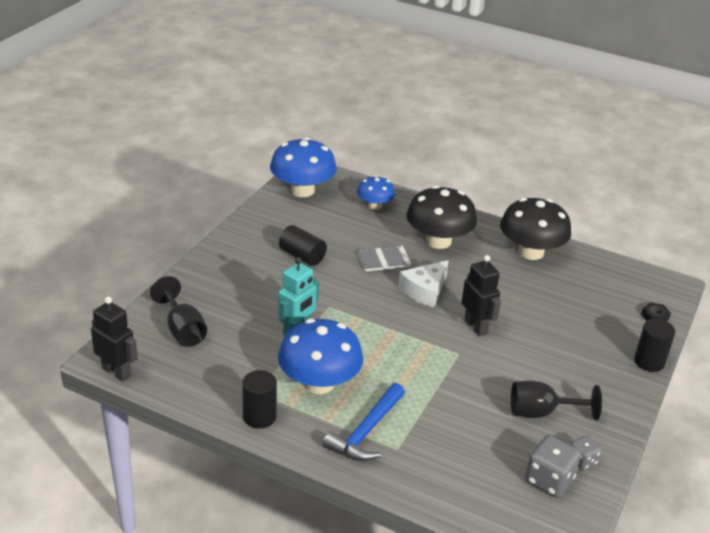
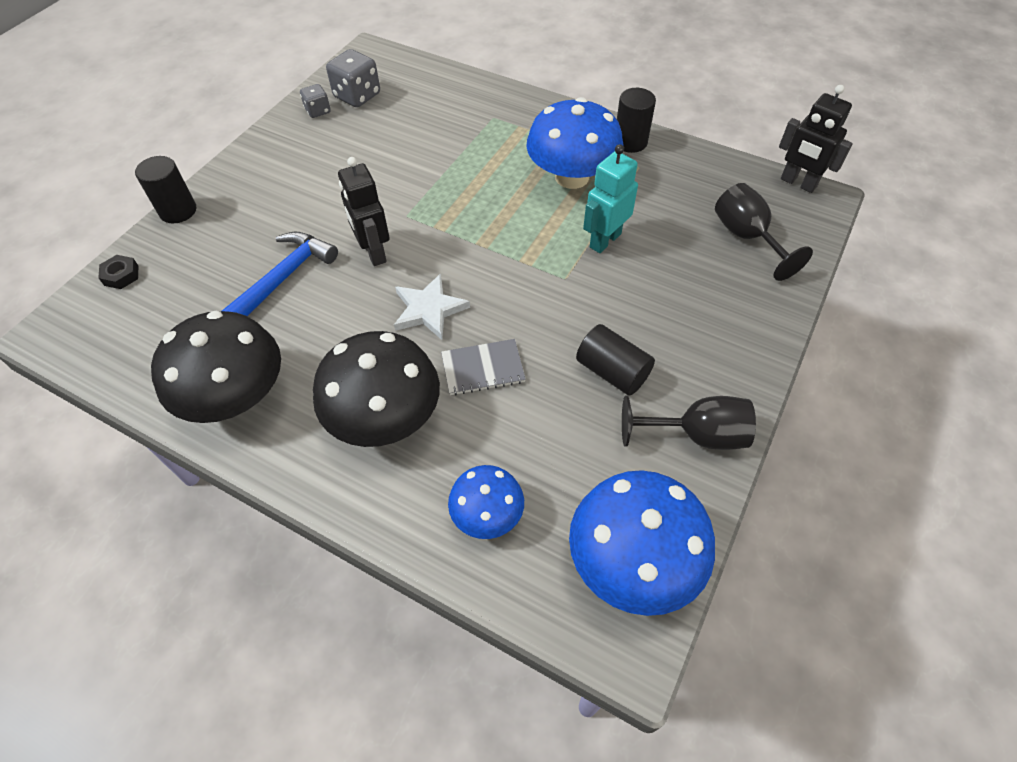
camera: 175 degrees left, 20 degrees up
blue hammer [323,383,405,461] -> blue hammer moved to [222,232,338,316]
white cheese [398,260,449,307] -> white star [394,273,470,340]
black goblet [511,381,602,421] -> black goblet moved to [622,395,756,450]

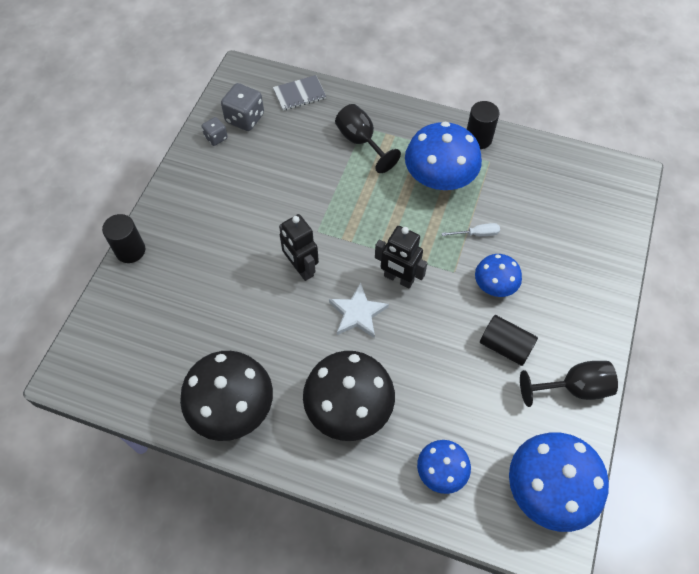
camera: 10 degrees left, 5 degrees up
black nut [98,255,138,289] -> none
blue hammer [222,232,338,316] -> none
grey notebook [441,339,526,396] -> grey notebook moved to [273,75,326,111]
turquoise robot [583,144,638,253] -> white screwdriver [442,223,500,236]
black goblet [715,183,813,281] -> black goblet moved to [335,104,401,173]
black robot [779,85,853,193] -> black robot moved to [375,226,427,289]
none -> blue mushroom [475,254,522,297]

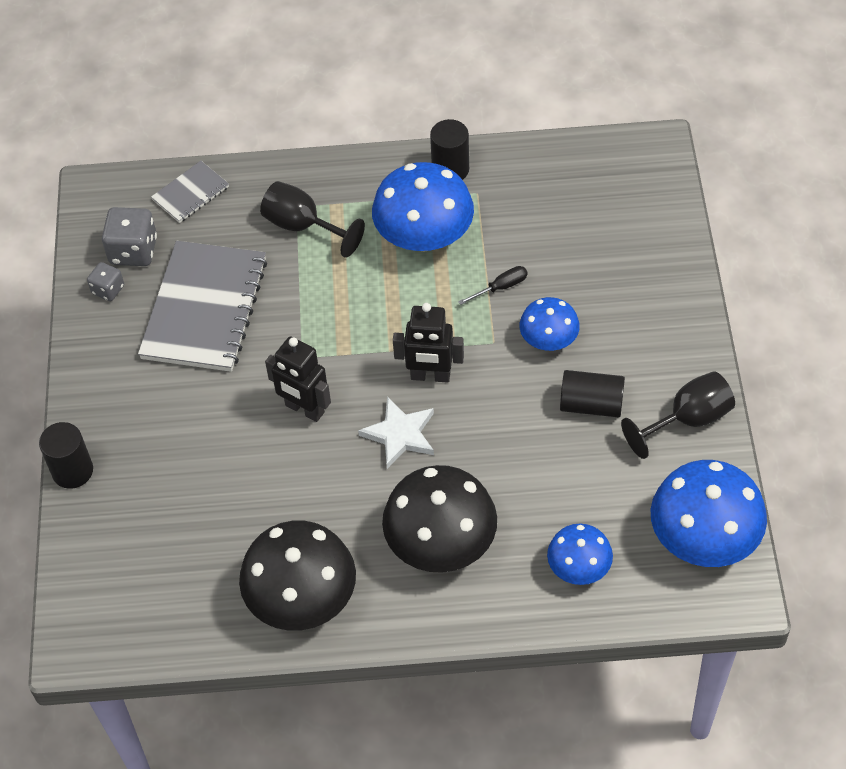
camera: 20 degrees left, 5 degrees down
white screwdriver [442,223,500,236] -> black screwdriver [458,266,527,305]
none -> grey notebook [138,241,267,372]

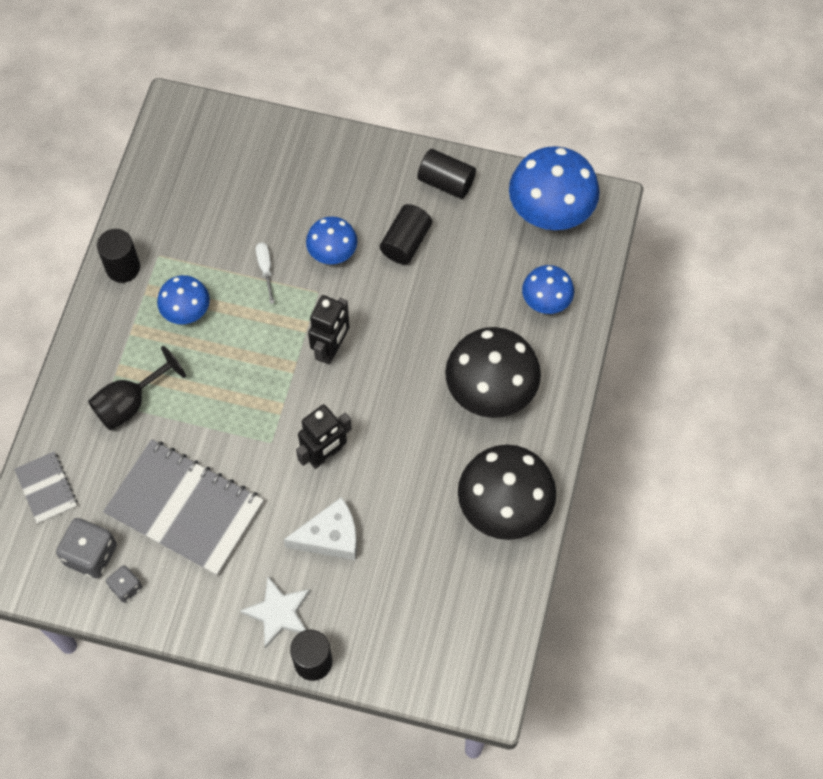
camera: 75 degrees left, 10 degrees up
white star [358,397,434,469] -> white star moved to [240,576,310,649]
blue mushroom [372,162,474,251] -> blue mushroom [157,275,210,324], size x0.57
black screwdriver [458,266,527,305] -> white screwdriver [256,242,274,304]
black goblet [621,371,735,459] -> black cylinder [417,149,476,199]
none -> white cheese [283,497,357,561]

